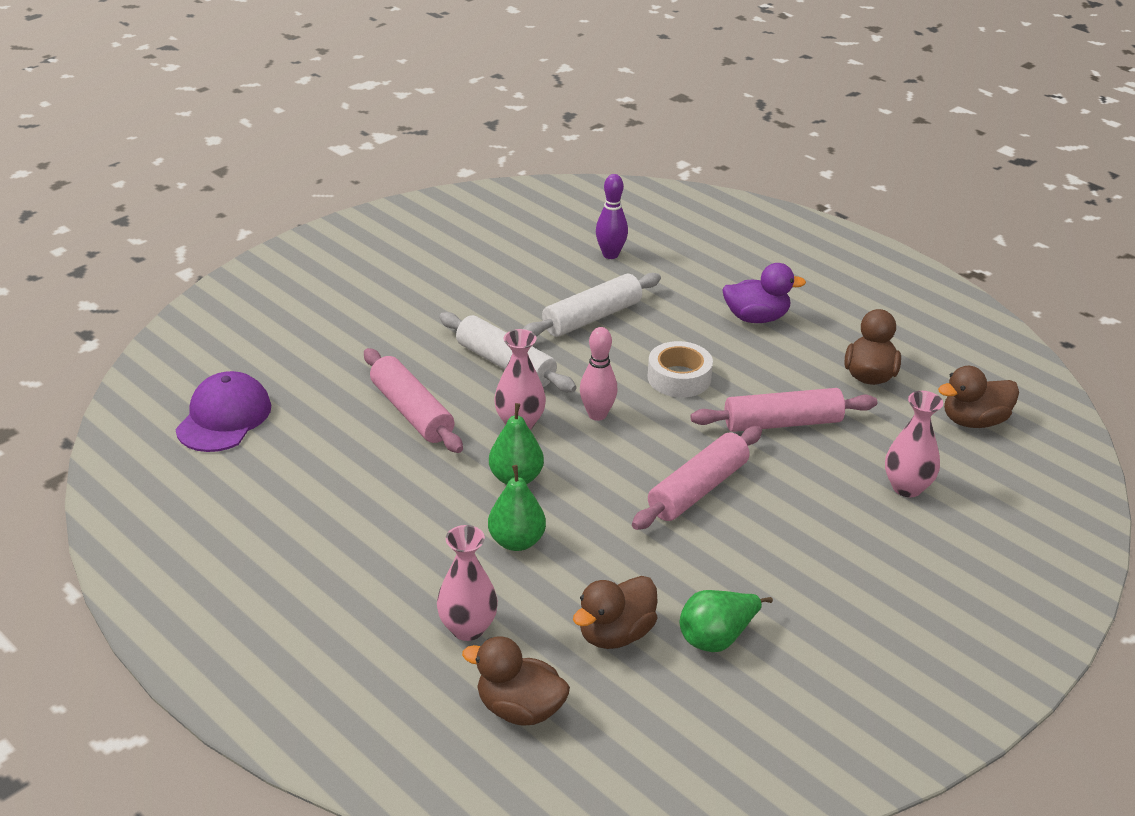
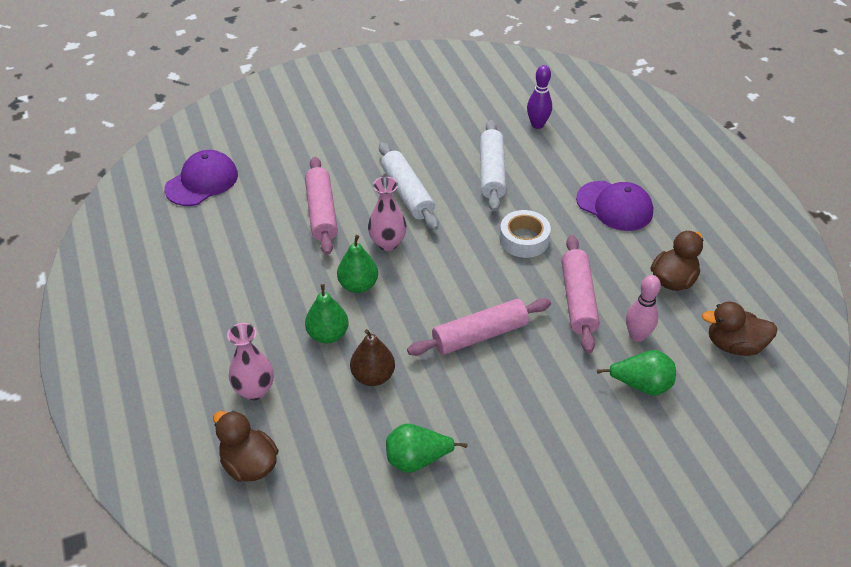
camera: 25 degrees right, 10 degrees up
white rolling pin [523,273,661,337] -> white rolling pin turned 75 degrees counterclockwise [480,120,506,212]
brown duck [573,576,658,649] -> none
pink bowling pin [580,327,617,421] -> pink bowling pin moved to [626,275,661,342]
pink rolling pin [691,388,877,432] -> pink rolling pin turned 75 degrees clockwise [562,235,600,353]
purple duck [722,263,806,323] -> purple cap [576,181,653,231]
pink vase [885,391,943,497] -> green pear [597,350,676,396]
none -> brown pear [350,329,395,386]

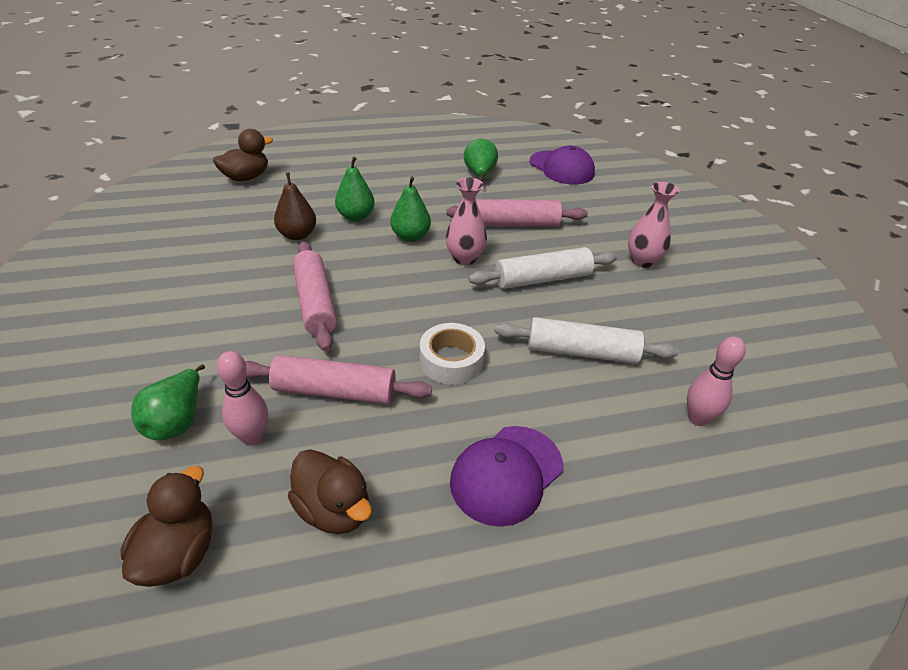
camera: 95 degrees right, 5 degrees down
pink vase [227,323,274,400] -> pink vase moved to [628,182,680,268]
green pear [386,424,468,473] -> green pear moved to [464,139,498,182]
purple bowling pin [527,65,552,129] -> pink bowling pin [687,336,746,426]

